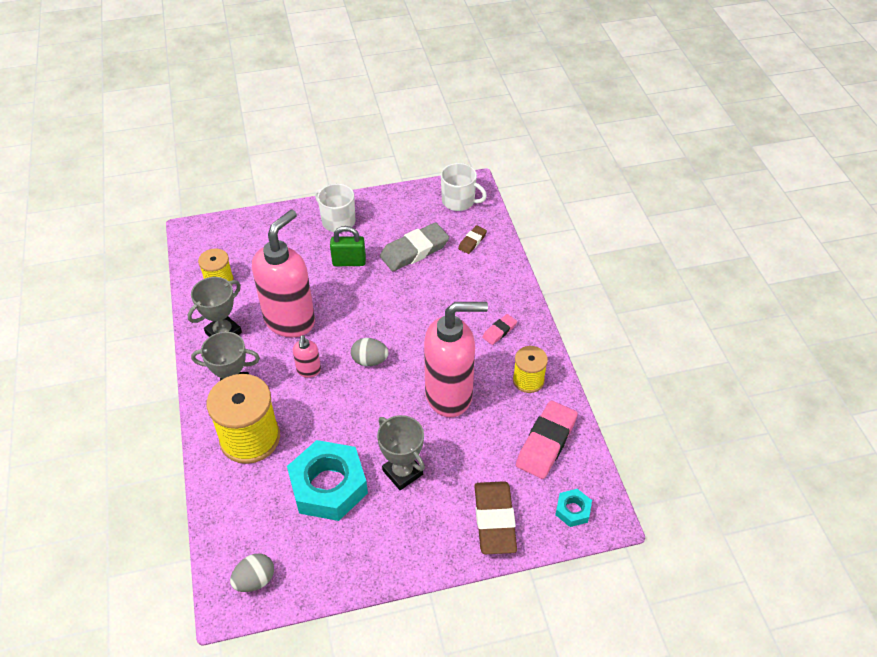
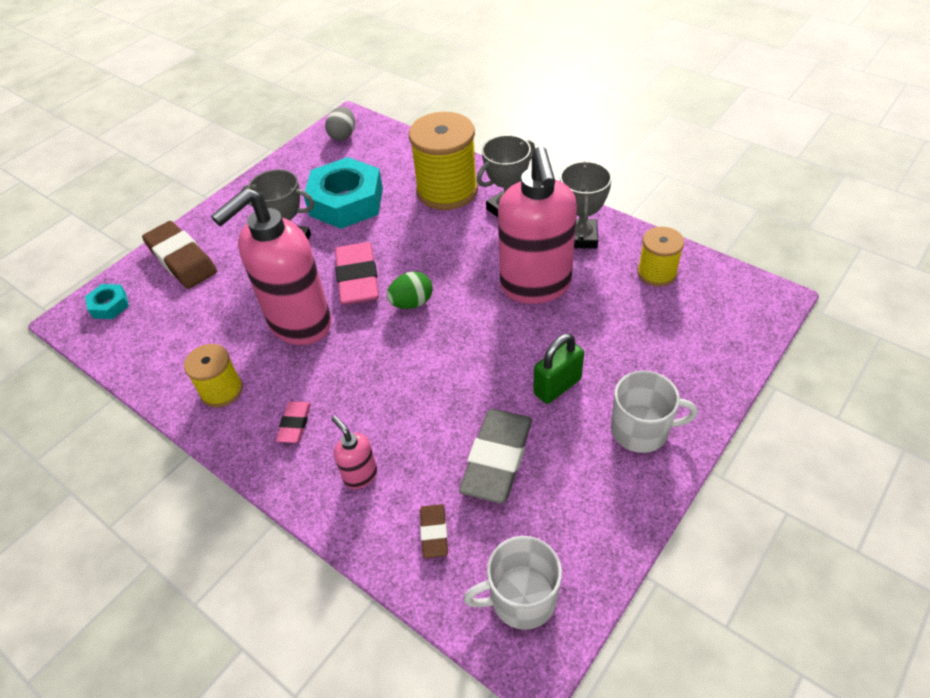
camera: 145 degrees right, 0 degrees up
pink soap dispenser [293,335,321,378] -> pink soap dispenser moved to [331,416,377,489]
grey egg [351,338,389,366] -> green egg [386,271,433,309]
pink eraser [516,401,578,479] -> pink eraser moved to [335,242,379,305]

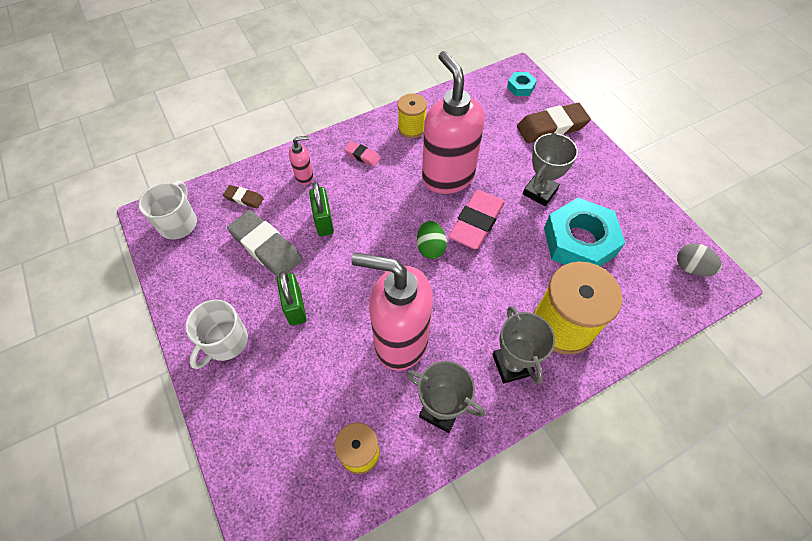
camera: 110 degrees right, 10 degrees up
pink eraser [335,242,379,305] -> pink eraser turned 75 degrees counterclockwise [448,190,505,249]
none -> green padlock [309,182,334,236]

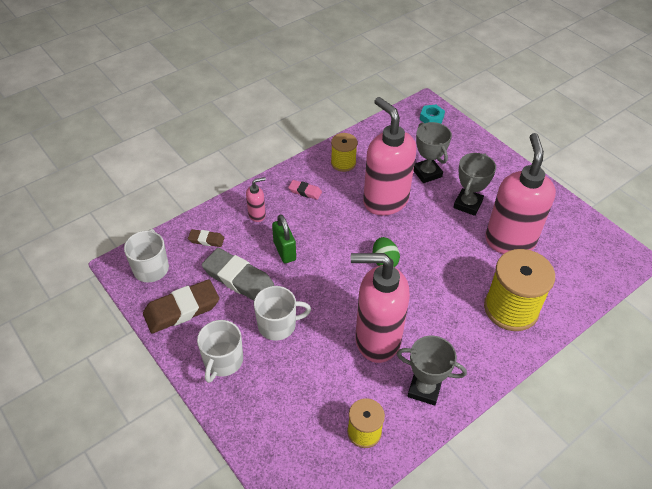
camera: 10 degrees left, 10 degrees down
green padlock [277,271,307,326] -> white mug [254,286,311,341]
pink eraser [448,190,505,249] -> none
grey trophy [492,306,555,384] -> grey trophy moved to [413,122,452,183]
brown eraser [517,103,591,143] -> brown eraser moved to [143,279,219,333]
turquoise nut [544,198,625,266] -> pink soap dispenser [485,133,556,254]
grey egg [677,243,722,276] -> none

